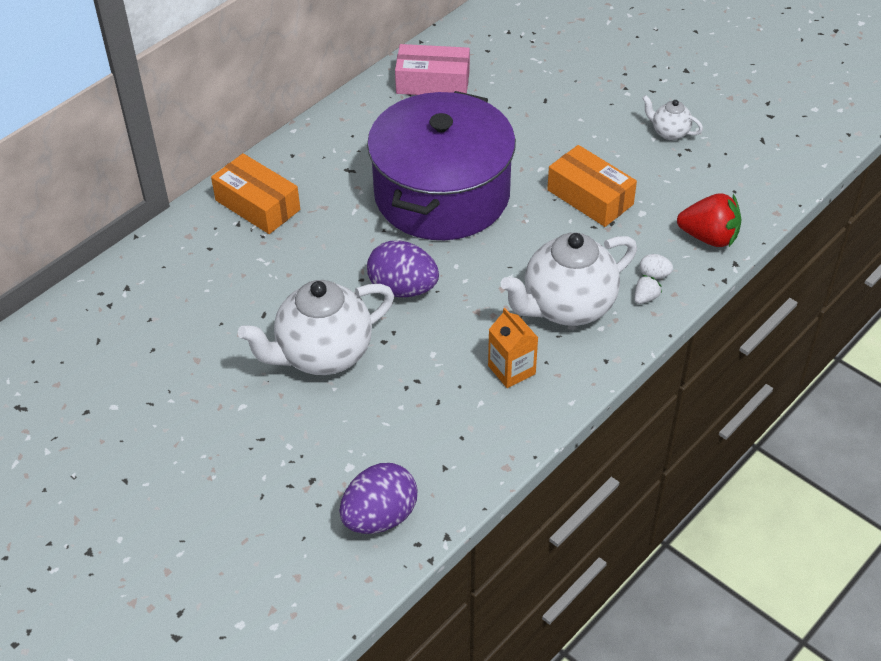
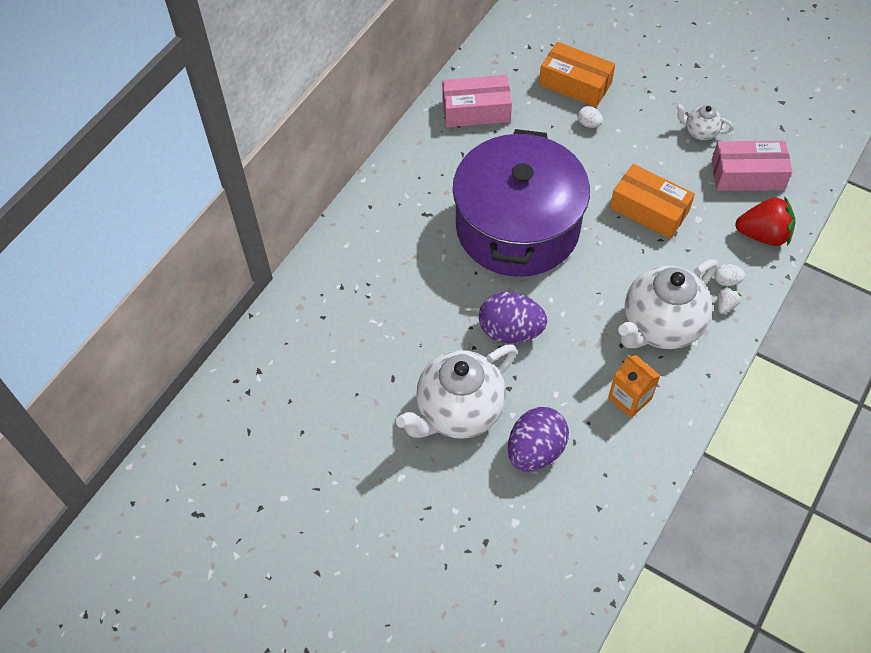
camera: 10 degrees left, 10 degrees up
orange box [211,153,300,234] -> orange box moved to [539,42,615,107]
purple egg [340,463,418,534] -> purple egg moved to [508,407,569,472]
none -> white egg [577,106,603,128]
none -> pink box [711,141,792,191]

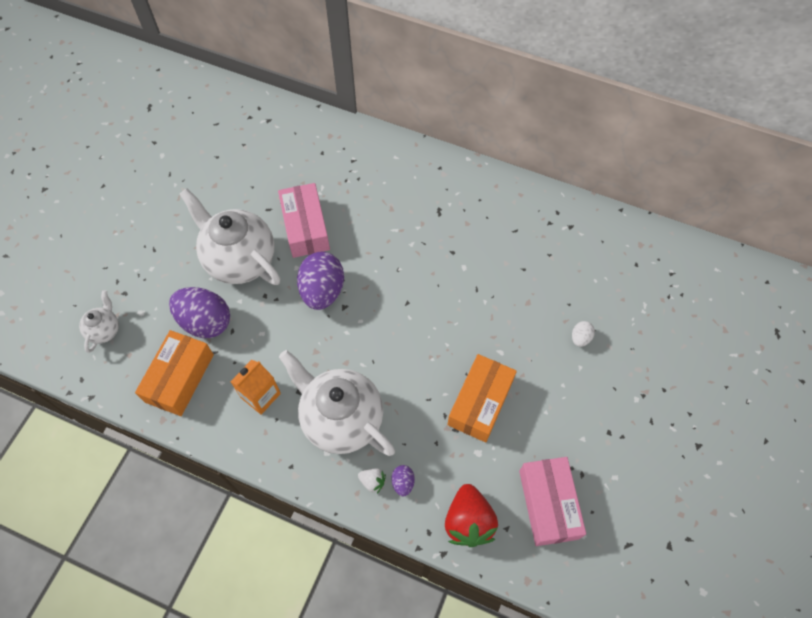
camera: 80 degrees right, 5 degrees up
pink box [442,75,512,127] -> pink box moved to [278,183,330,258]
purple pot [453,129,590,277] -> none
orange box [539,42,615,107] -> orange box moved to [135,330,214,416]
white teapot [676,103,734,140] -> white teapot moved to [79,290,119,353]
white egg [714,264,745,286] -> purple egg [392,465,415,496]

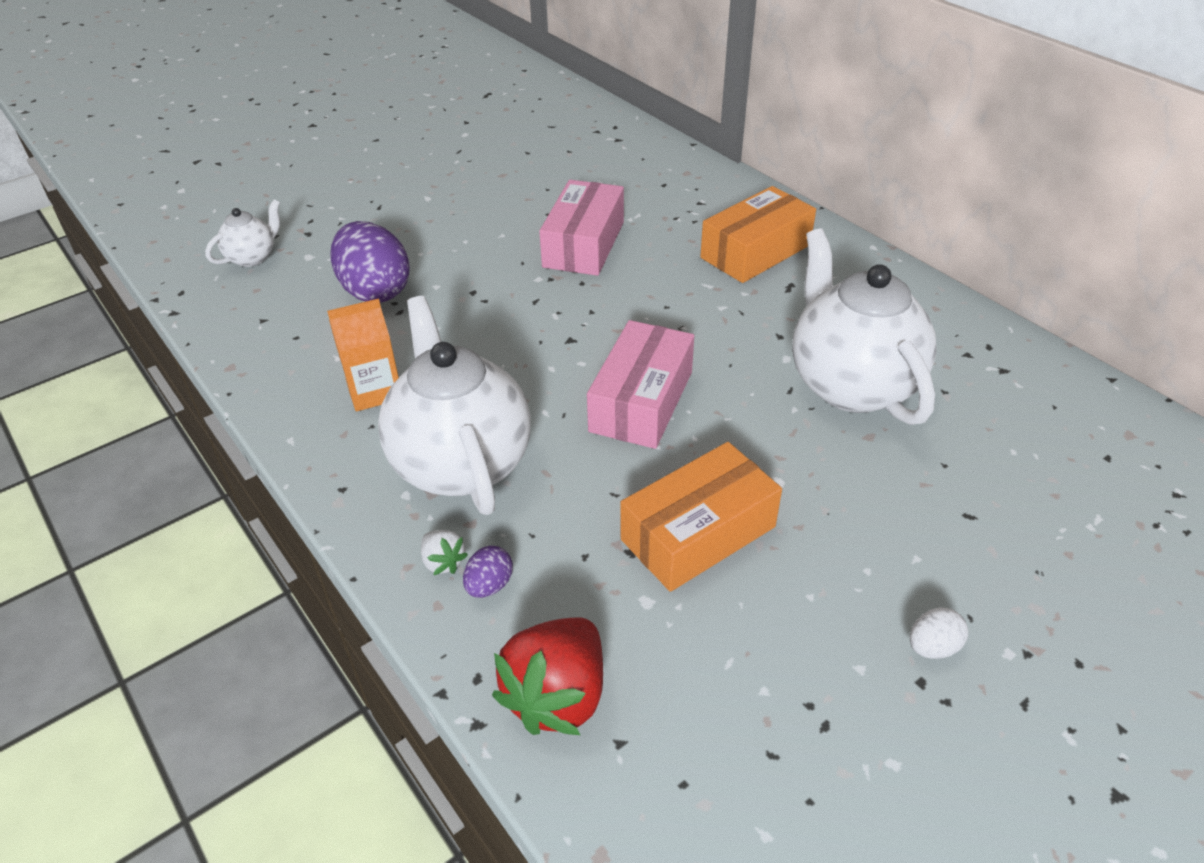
camera: 30 degrees right, 20 degrees down
orange box [135,330,214,416] -> orange box moved to [700,186,816,283]
white teapot [180,188,280,285] -> white teapot moved to [792,228,937,425]
purple egg [297,252,344,310] -> none
pink box [519,457,586,546] -> pink box moved to [587,320,694,449]
white egg [572,321,595,347] -> white egg moved to [910,607,968,659]

